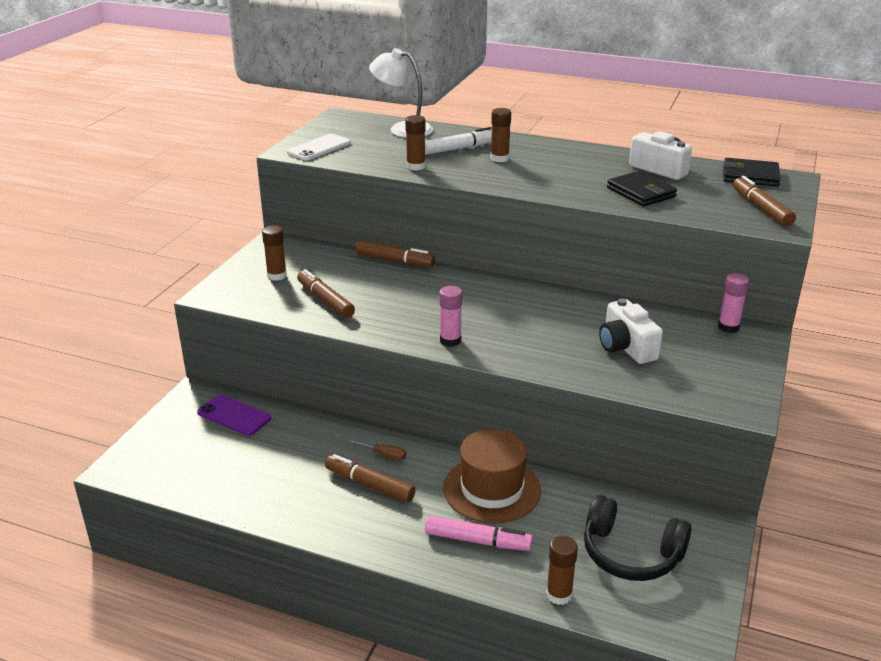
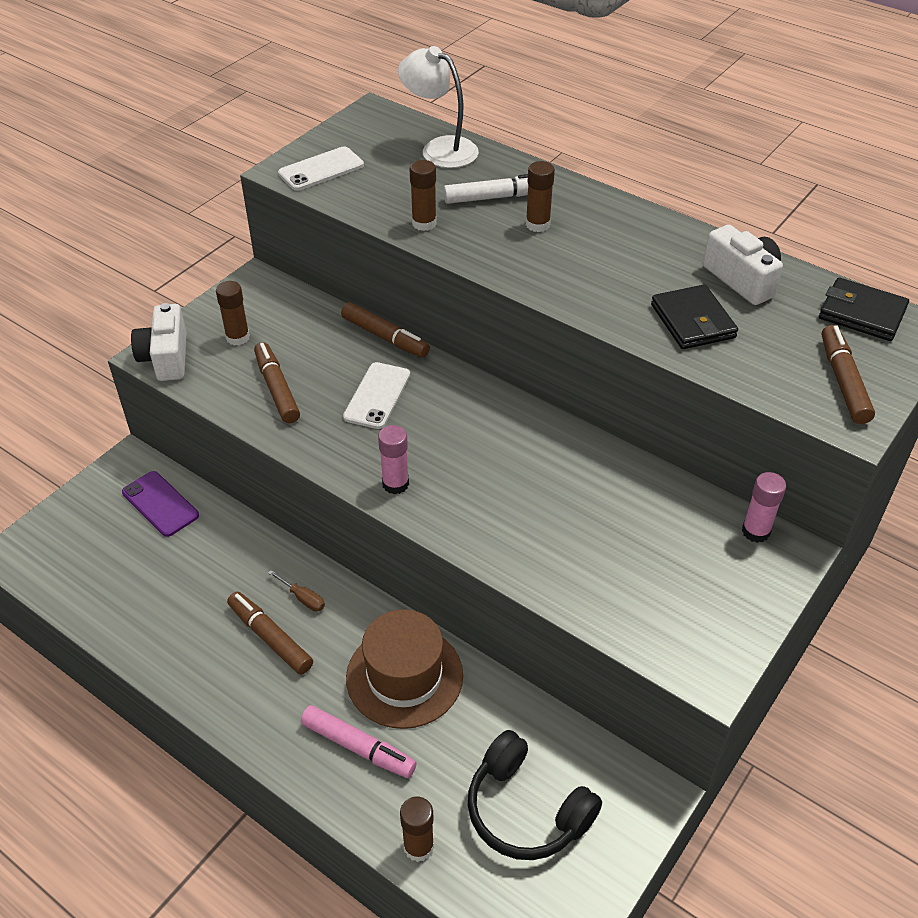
camera: 15 degrees right, 15 degrees up
white camera [599,299,663,364] -> white camera moved to [131,303,186,381]
none -> white phone [343,362,410,429]

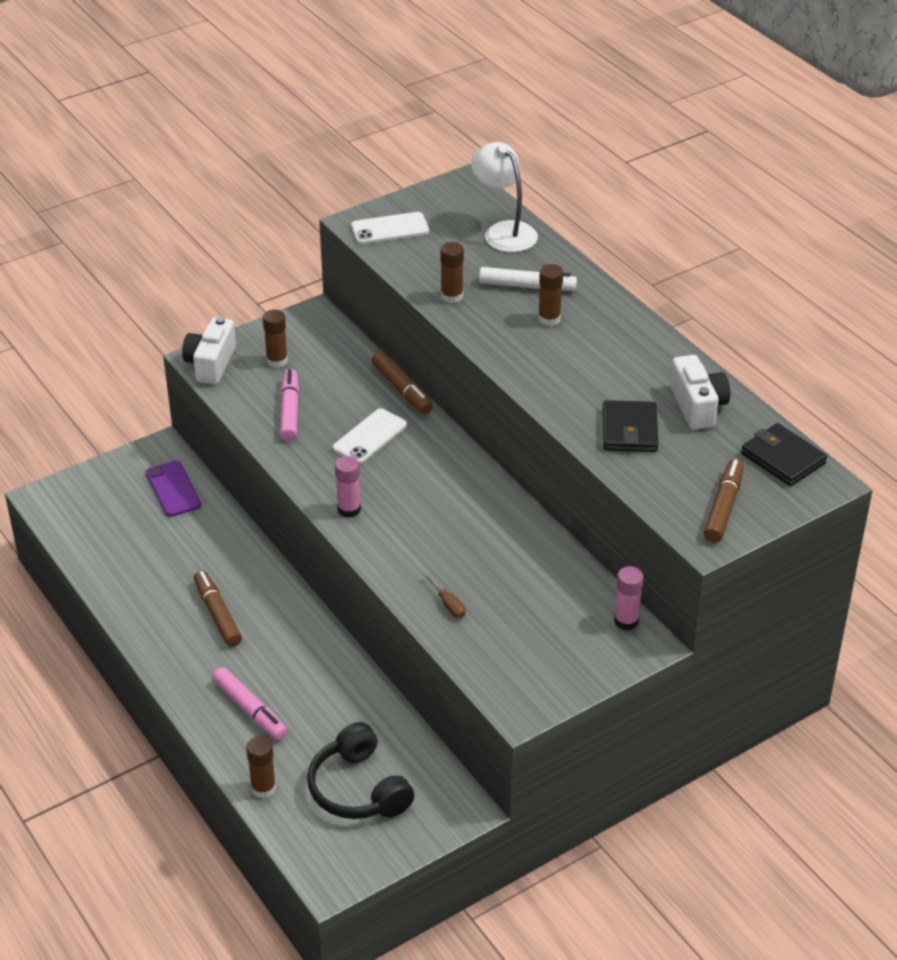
camera: 20 degrees right, 5 degrees down
brown marker [254,342,300,423] -> pink marker [280,369,299,441]
brown screwdriver [268,570,325,612] -> brown screwdriver moved to [424,572,466,618]
brown hat [346,609,463,729] -> none

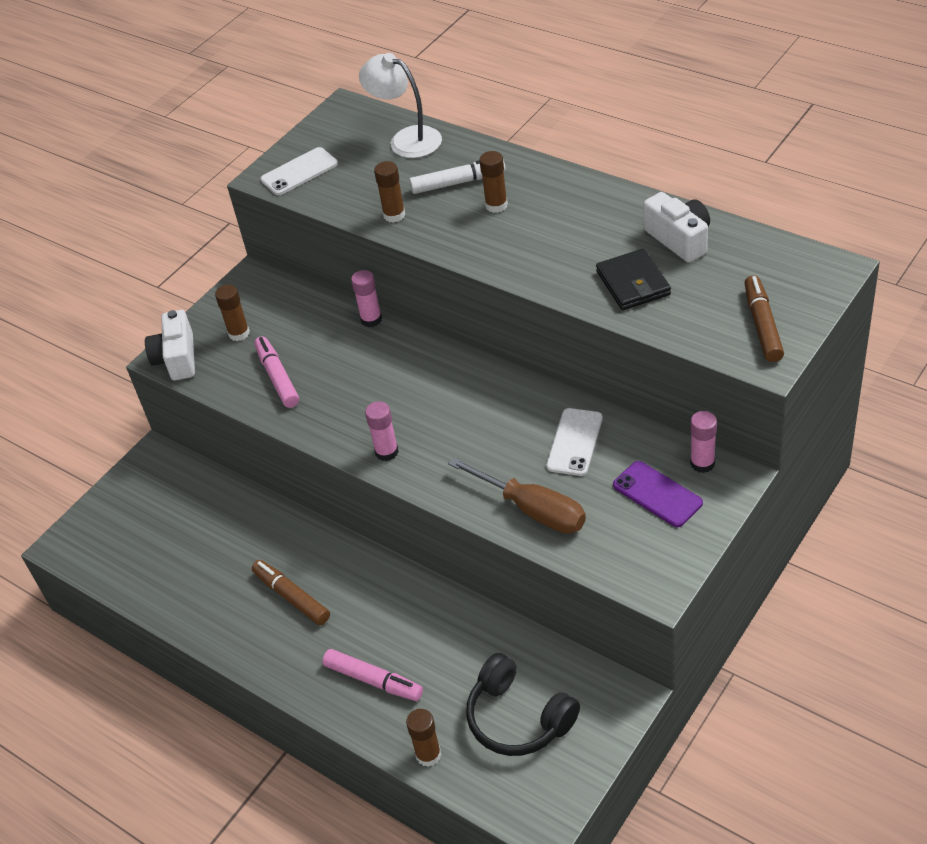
camera: 15 degrees left, 5 degrees up
purple phone [146,461,201,517] -> purple phone moved to [613,461,703,527]
white phone [333,409,407,464] -> white phone moved to [546,408,603,476]
brown marker [371,352,433,414] -> pink glue stick [351,270,382,327]
brown screwdriver [424,572,466,618] -> brown screwdriver [448,457,586,534], size x2.27
black wallet [741,423,827,486] -> none

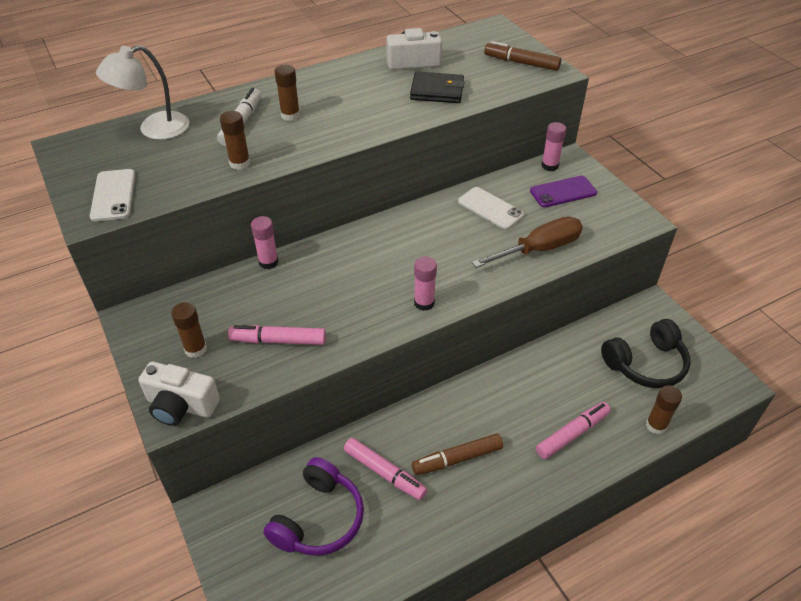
camera: 70 degrees left, 0 degrees up
none -> purple headphones [264,457,364,556]
none -> pink marker [344,438,427,500]

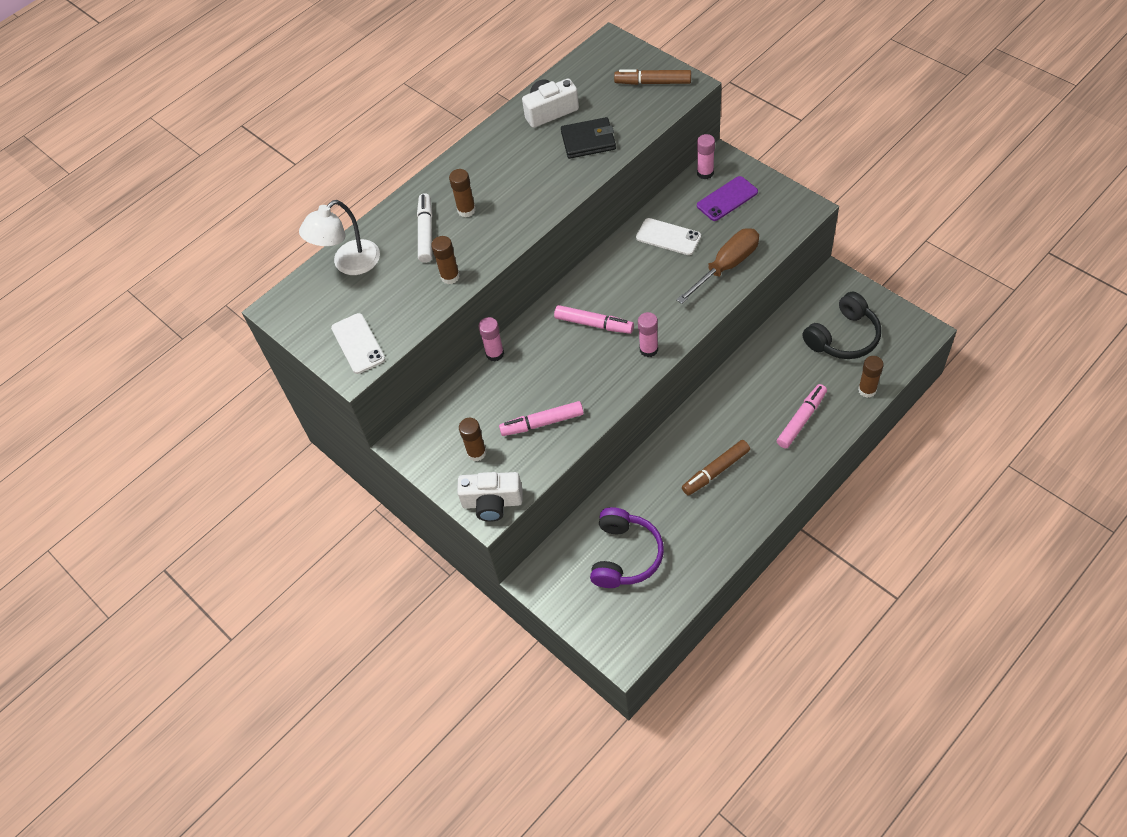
camera: 10 degrees left, 10 degrees up
pink marker [344,438,427,500] -> pink marker moved to [554,305,634,334]

